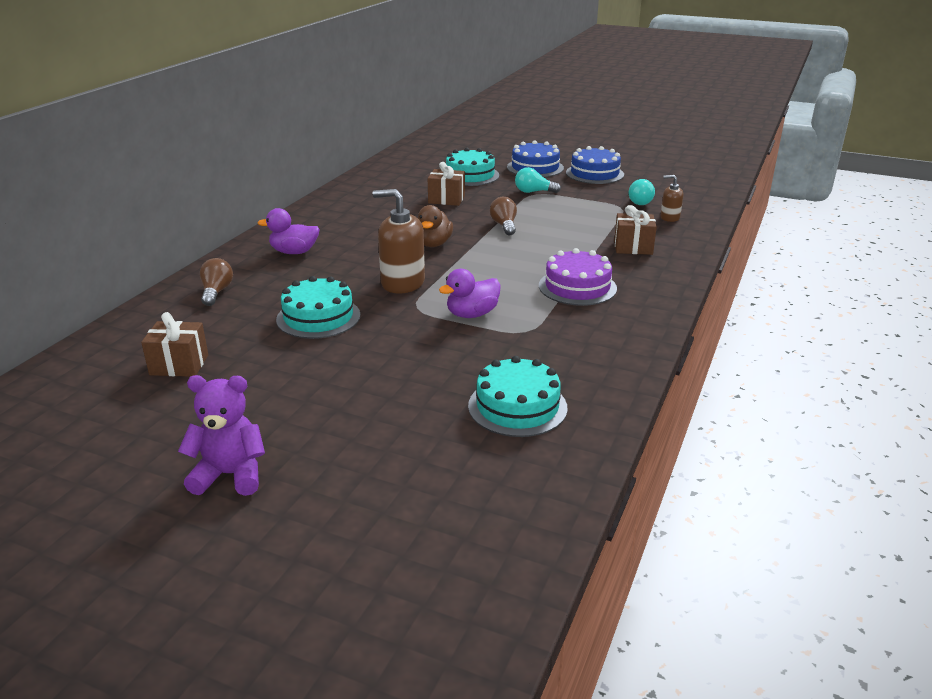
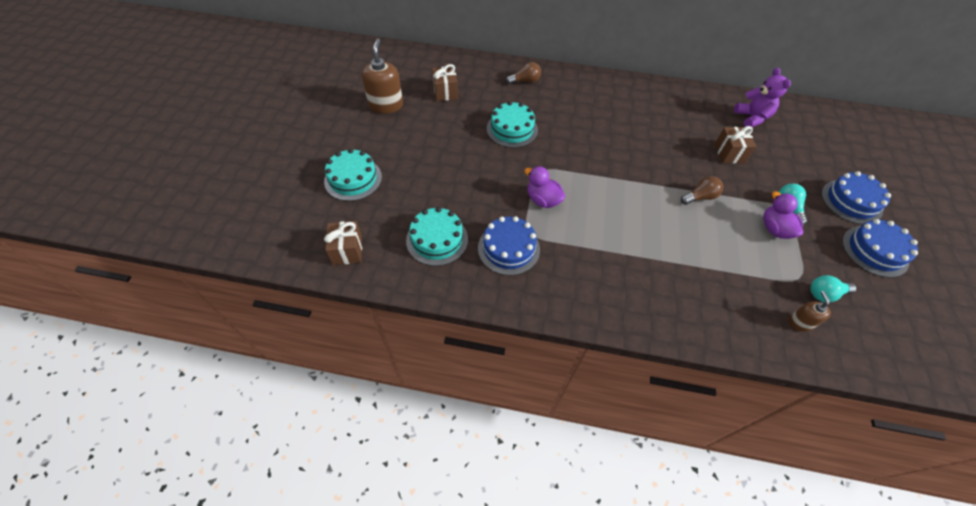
camera: 75 degrees right, 25 degrees up
purple teddy bear [178,375,265,496] -> purple teddy bear moved to [734,68,791,127]
purple duck [257,208,320,254] -> purple duck moved to [763,192,803,239]
brown soap dispenser [373,189,425,294] -> brown soap dispenser moved to [362,39,403,114]
brown duck [418,205,453,247] -> none
turquoise cake [446,148,499,186] -> turquoise cake moved to [324,148,382,201]
purple cake [539,248,617,306] -> none
brown gift [614,205,657,255] -> brown gift moved to [324,221,362,265]
none -> blue cake [478,216,540,275]

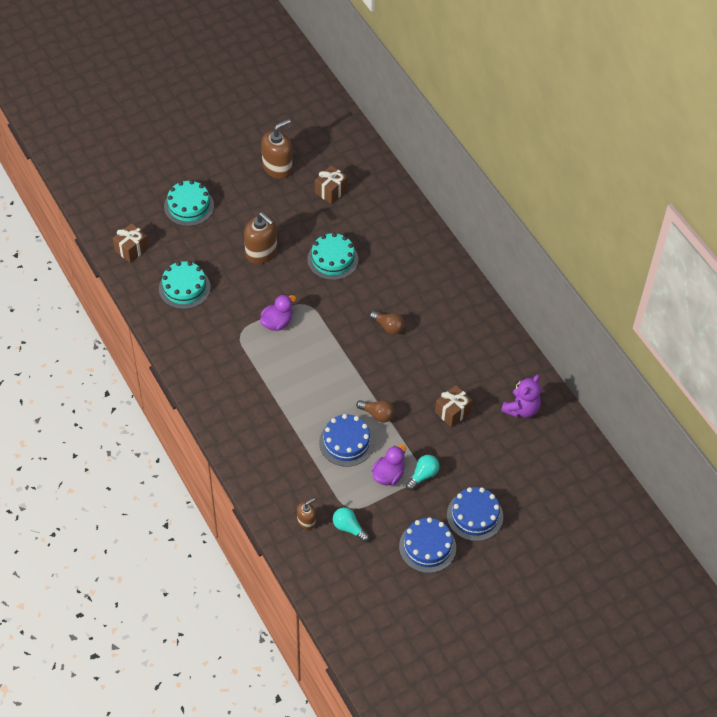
camera: 50 degrees right, 0 degrees up
blue cake [478,216,540,275] -> blue cake moved to [319,414,374,467]
brown light bulb [506,62,541,84] -> brown light bulb moved to [370,311,404,335]
purple duck [524,166,565,208] -> purple duck turned 45 degrees clockwise [260,294,296,331]
none -> brown soap dispenser [244,212,277,264]

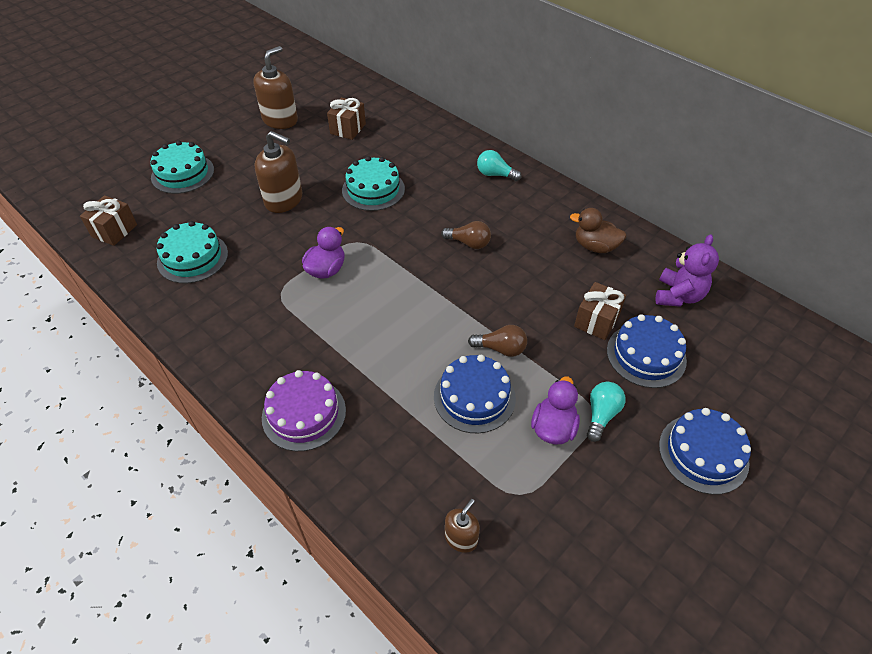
camera: 15 degrees left, 5 degrees down
turquoise light bulb [333,507,369,542] -> turquoise light bulb moved to [477,150,521,181]
blue cake [399,518,456,573] -> blue cake moved to [607,314,687,388]
none -> purple cake [262,370,346,451]
none -> brown duck [570,208,627,253]

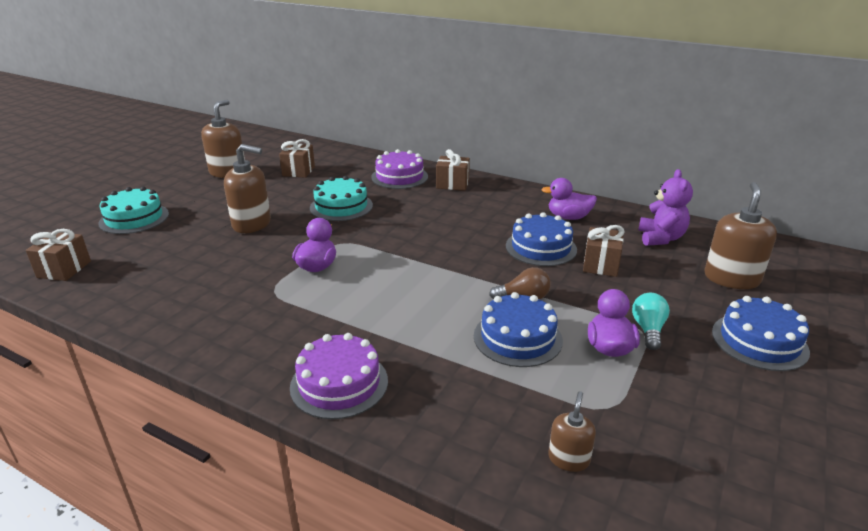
camera: 15 degrees left, 20 degrees down
turquoise cake [156,221,228,283] -> none
brown light bulb [441,221,491,249] -> none
turquoise light bulb [477,150,521,181] -> brown gift [436,149,470,191]
brown duck [570,208,627,253] -> purple duck [541,178,597,220]
blue cake [607,314,687,388] -> blue cake moved to [506,212,577,266]
none -> purple cake [371,149,428,189]
none -> brown soap dispenser [704,182,777,289]

